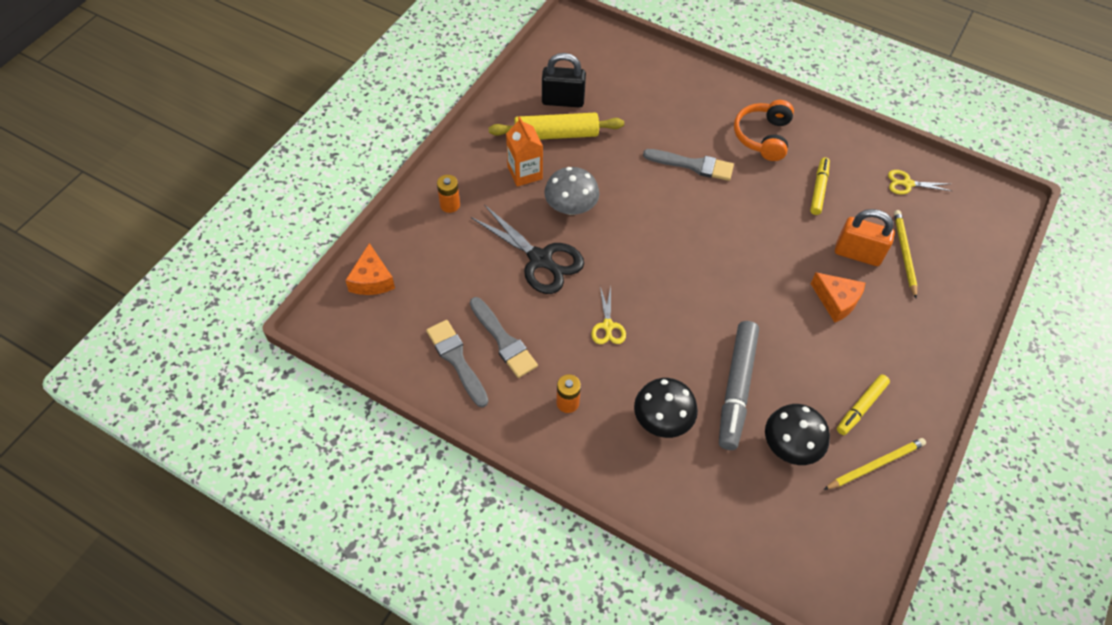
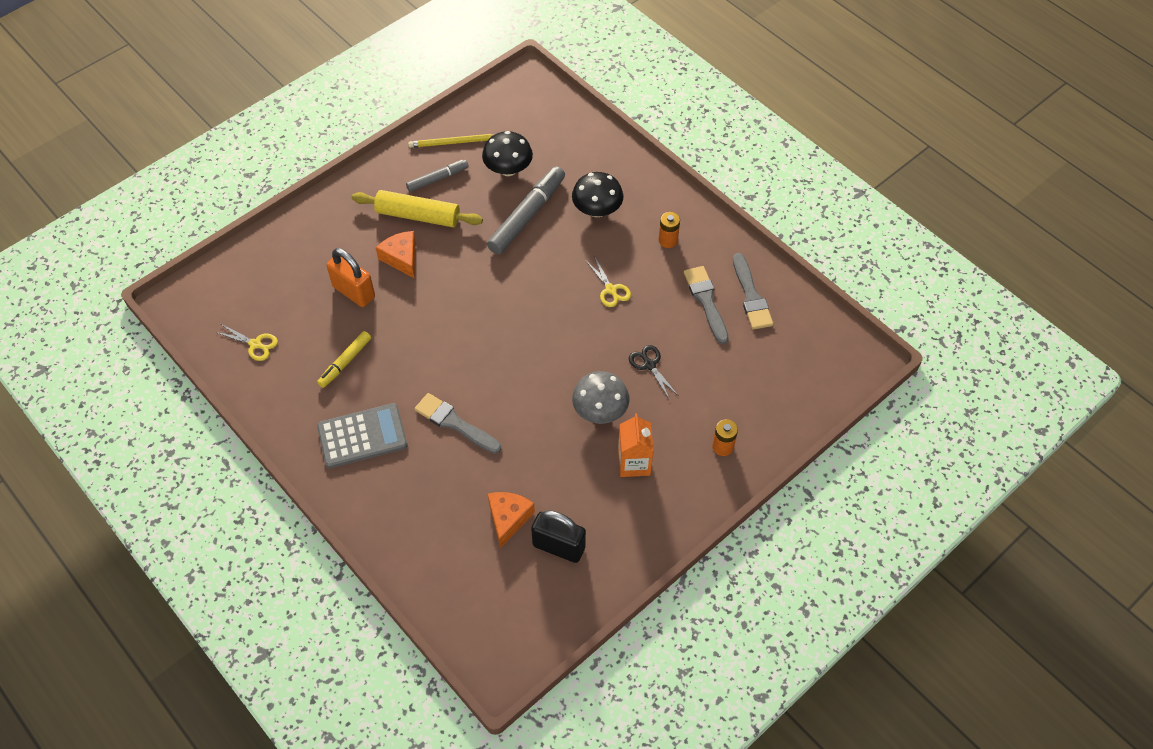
camera: 160 degrees left, 0 degrees up
orange cheese [345,243,395,295] -> orange cheese moved to [488,492,535,548]
black scissors [471,205,584,294] -> black scissors [629,345,679,400], size x0.52
yellow rolling pin [489,113,624,140] -> yellow rolling pin moved to [352,190,483,227]
yellow scissors [591,287,626,344] -> yellow scissors turned 135 degrees clockwise [586,256,631,307]
orange headphones [734,100,794,161] -> grey calculator [317,403,408,468]
yellow marker [837,375,890,435] -> grey marker [406,160,469,192]
yellow pencil [894,210,917,298] -> none

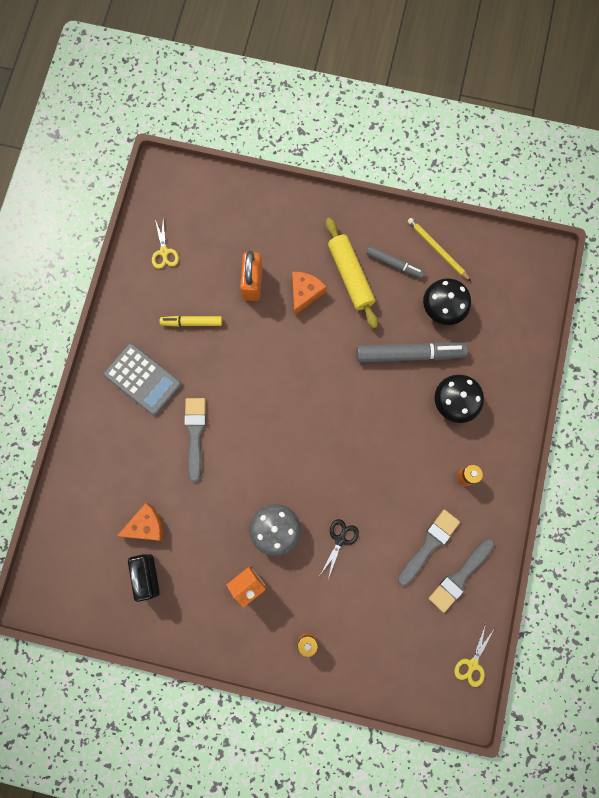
camera: 55 degrees right, 20 degrees up
yellow scissors [586,256,631,307] -> yellow scissors moved to [454,623,495,687]

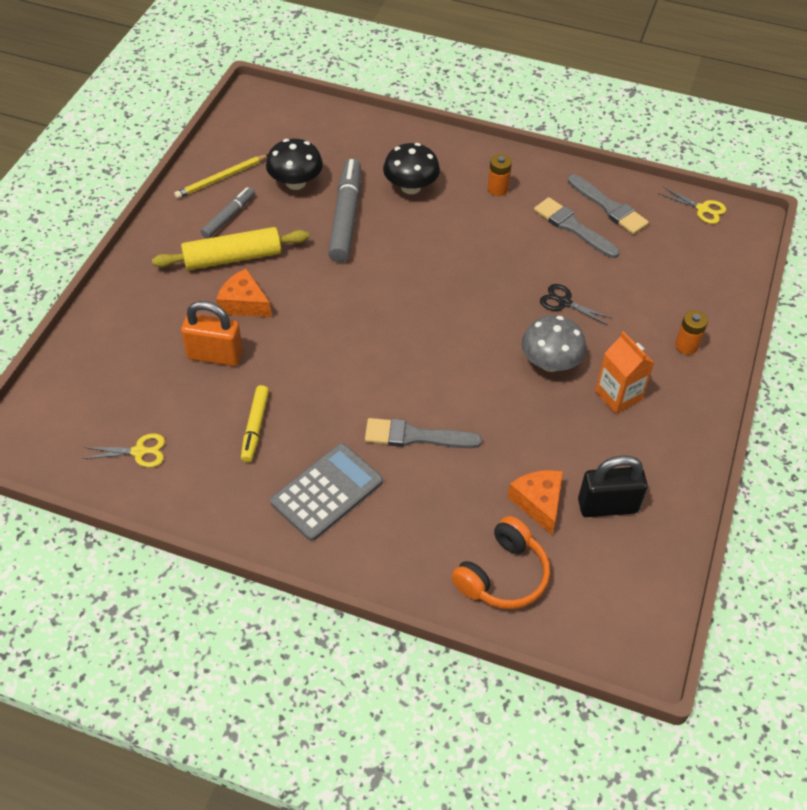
camera: 85 degrees left, 25 degrees down
none -> orange headphones [451,516,550,609]

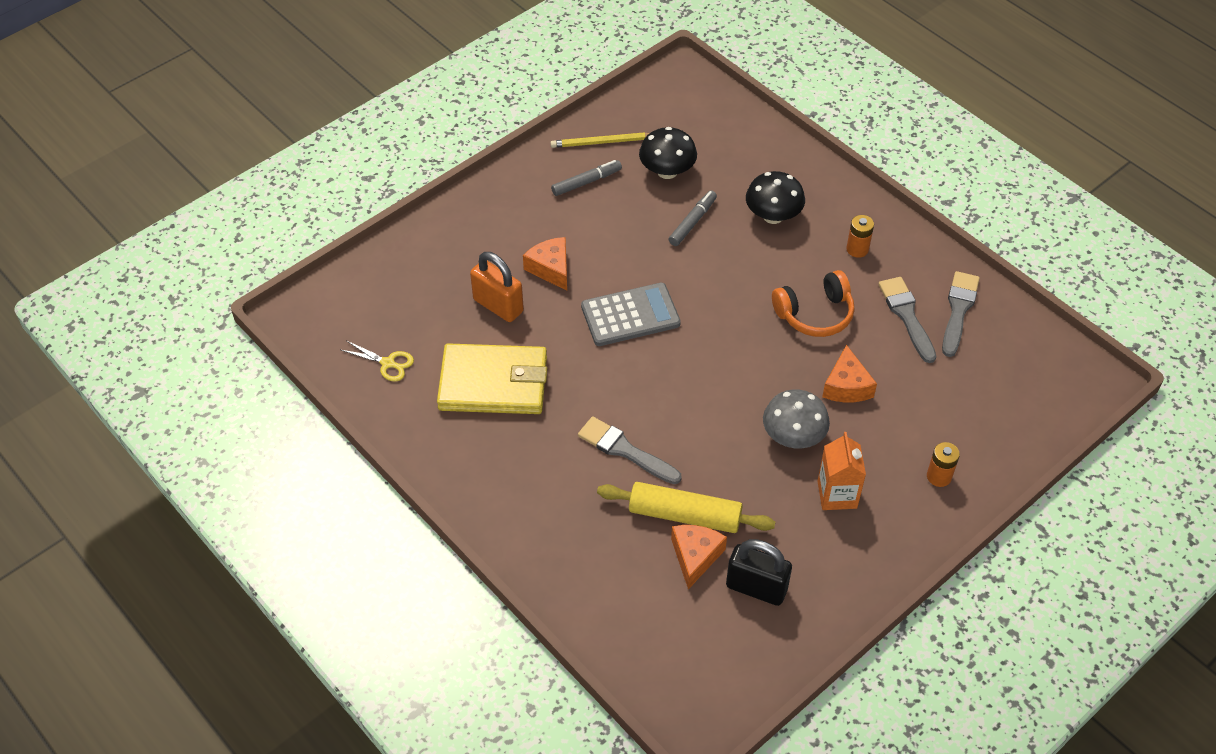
camera: 30 degrees right, 0 degrees up
yellow rolling pin [152,227,309,270] -> yellow rolling pin moved to [597,482,775,533]
yellow marker [241,385,269,462] -> yellow wallet [437,343,548,414]
grey calculator [270,443,383,541] -> grey calculator moved to [581,283,681,346]
grey marker [328,158,361,262] -> grey marker [669,190,717,246], size x0.57
orange headphones [451,516,550,609] -> orange headphones moved to [772,270,855,337]
black scissors [540,284,613,325] -> orange cheese [822,345,877,402]
grey brush [568,174,649,234] -> grey brush turned 150 degrees counterclockwise [942,271,980,357]
yellow scissors [659,187,726,224] -> none

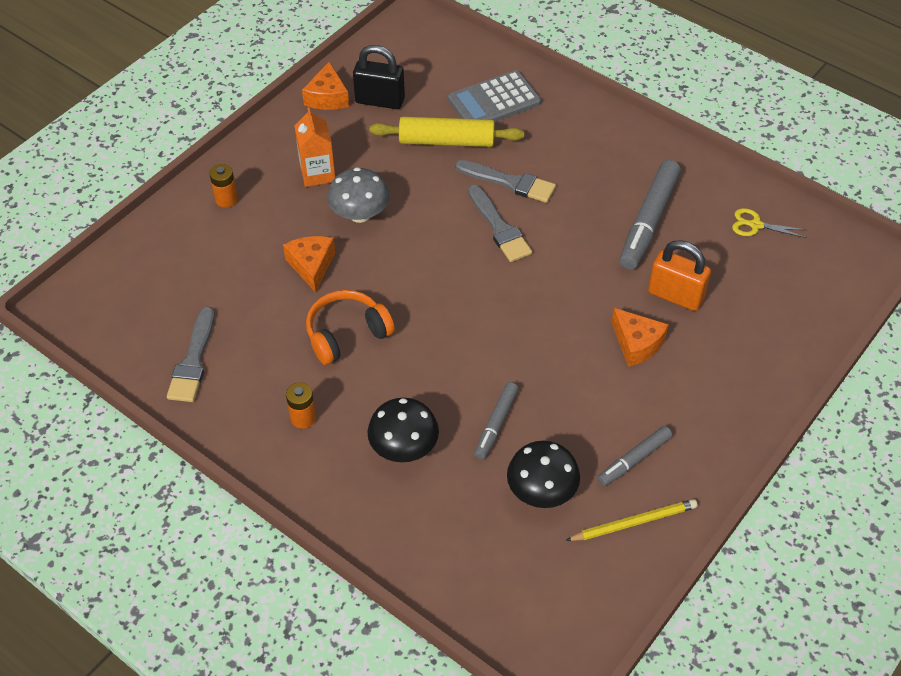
camera: 170 degrees right, 0 degrees up
yellow wallet [437,343,548,414] -> grey marker [619,160,681,270]
grey calculator [581,283,681,346] -> grey calculator moved to [448,70,541,122]
orange cheese [671,525,727,590] -> orange cheese moved to [302,61,349,110]
grey brush [879,277,936,363] -> grey brush moved to [468,185,532,262]

